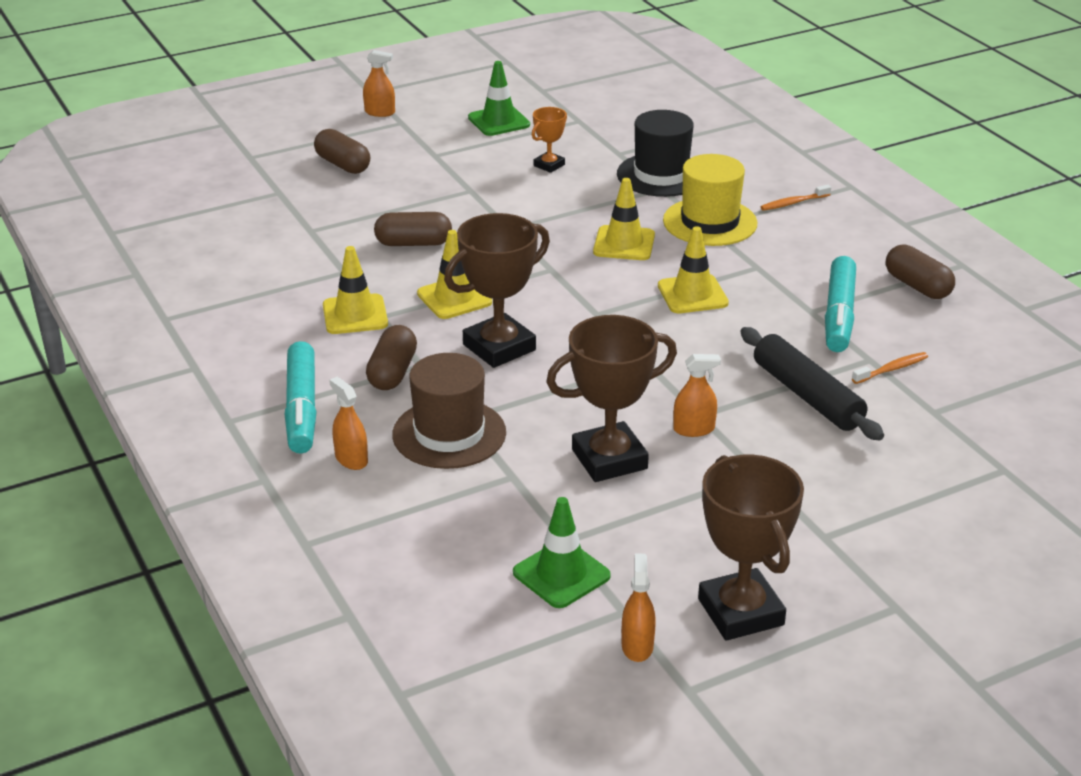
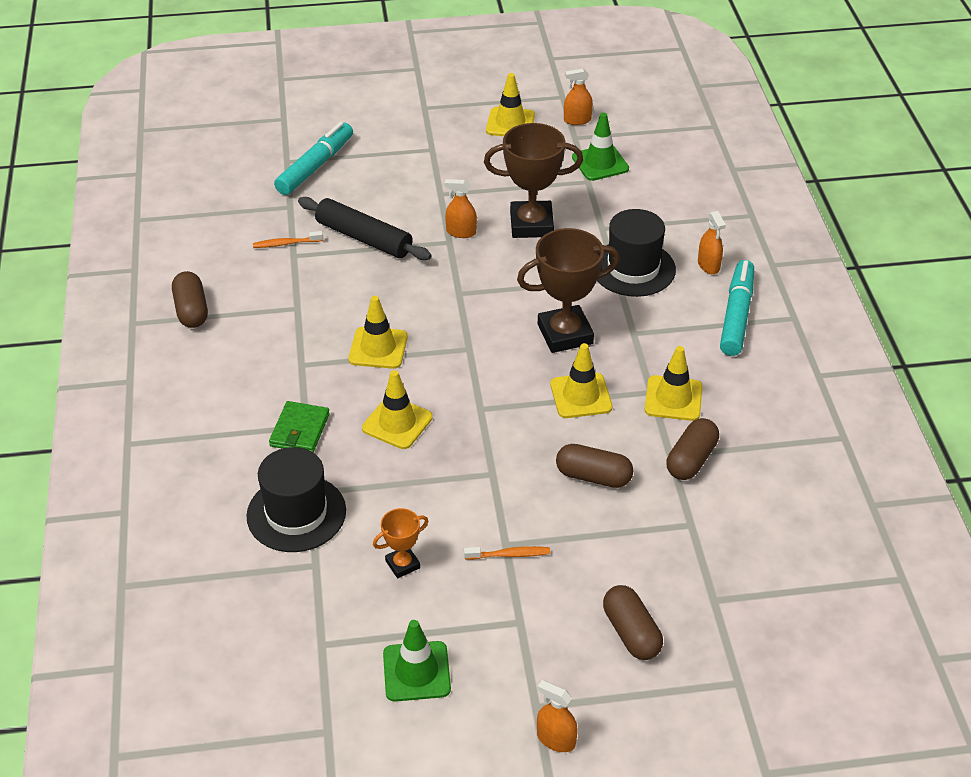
camera: 160 degrees left, 10 degrees up
brown capsule [366,325,417,390] -> brown capsule moved to [666,418,719,480]
brown hat [392,353,506,469] -> black hat [597,209,676,297]
orange spray bottle [622,553,656,662] -> orange spray bottle turned 60 degrees clockwise [564,69,593,125]
yellow hat [663,154,757,246] -> green wallet [269,401,330,453]
brown trophy [698,455,804,641] -> yellow traffic cone [486,73,535,136]
black rolling pin [740,327,884,440] -> black rolling pin turned 45 degrees counterclockwise [298,197,431,260]
orange toothbrush [761,185,831,211] -> orange toothbrush moved to [464,546,550,560]
turquoise marker [825,256,856,352] -> turquoise marker moved to [274,122,353,195]

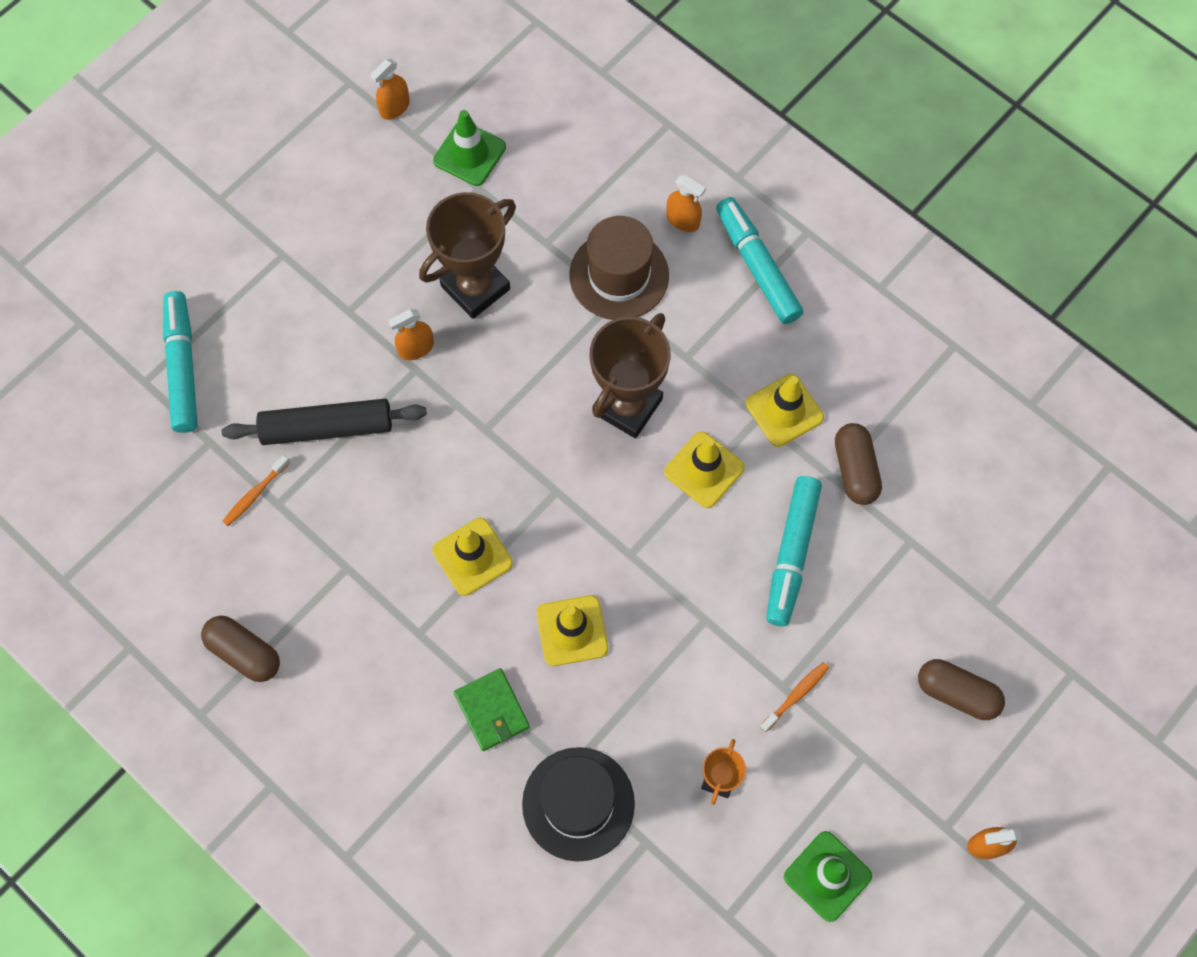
camera: 40 degrees left, 25 degrees up
yellow traffic cone [486,73,535,136] -> none
brown capsule [556,444,633,488] -> turquoise marker [766,476,822,627]
black hat [597,209,676,297] -> brown hat [569,216,669,320]

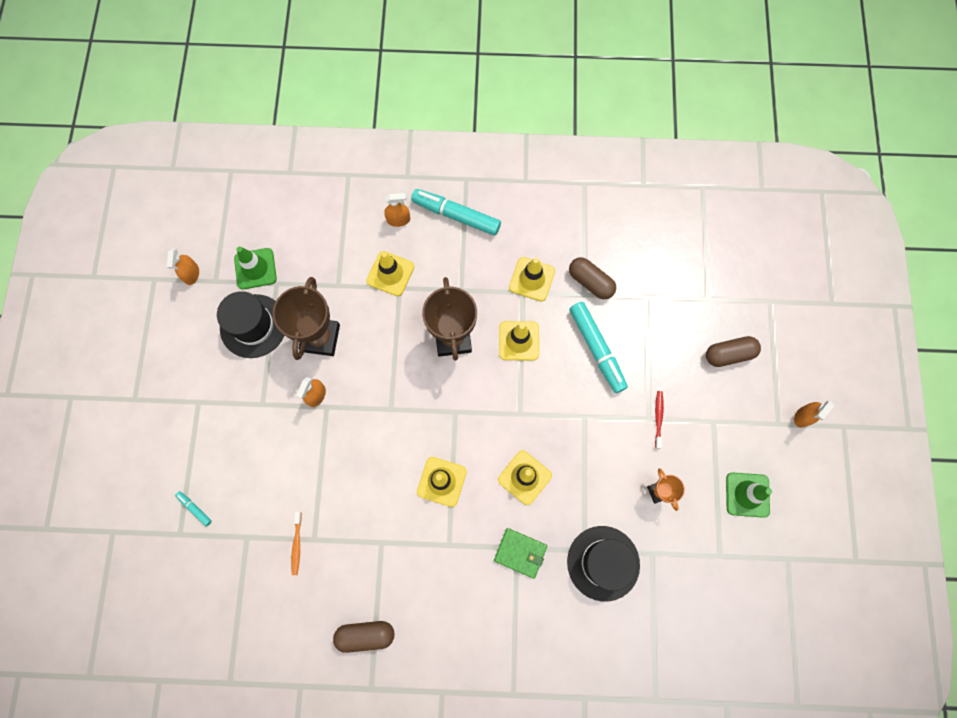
camera: 40 degrees left, 5 degrees up
turquoise marker [163,291,198,433] -> turquoise marker [175,491,212,526], size x0.44
black rolling pin [222,399,427,445] -> none
brown hat [569,216,669,320] -> yellow traffic cone [366,251,414,296]
orange toothbrush [760,662,829,732] -> red toothbrush [655,391,664,449]
none -> black hat [217,291,284,358]

